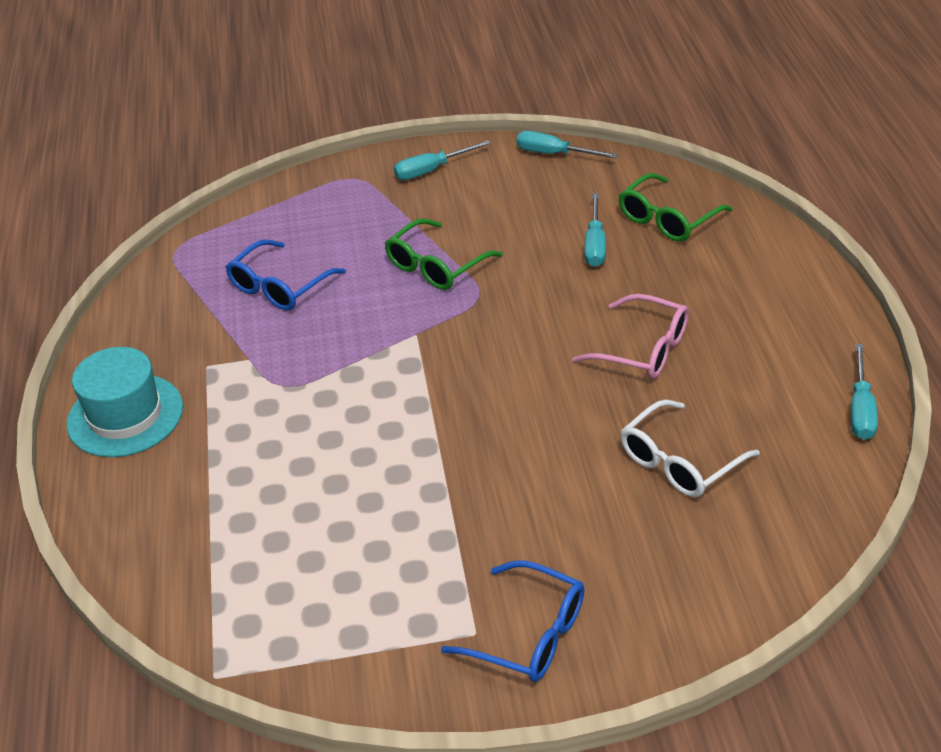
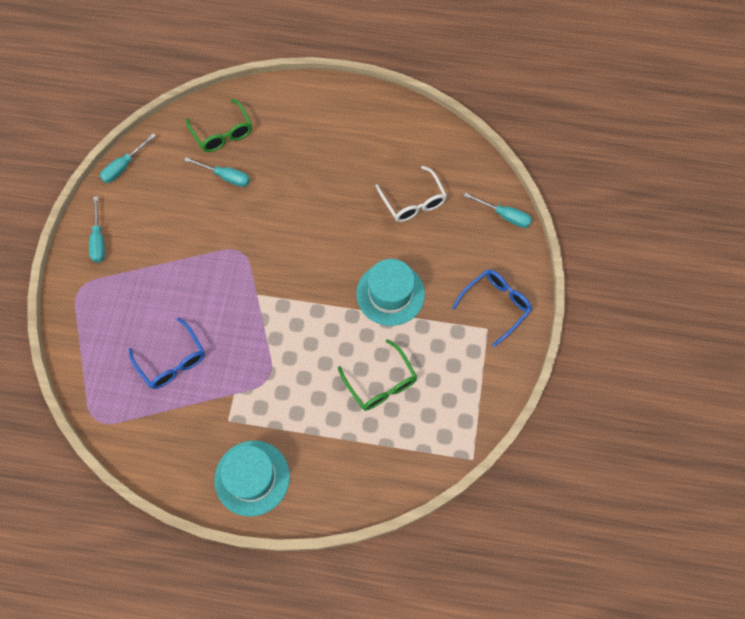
camera: 75 degrees left, 25 degrees up
green glasses [385,218,503,290] -> green glasses moved to [338,339,417,411]
pink glasses [572,294,689,378] -> none
turquoise screwdriver [851,344,878,440] -> turquoise screwdriver moved to [464,193,532,228]
none -> turquoise hat [356,259,425,326]

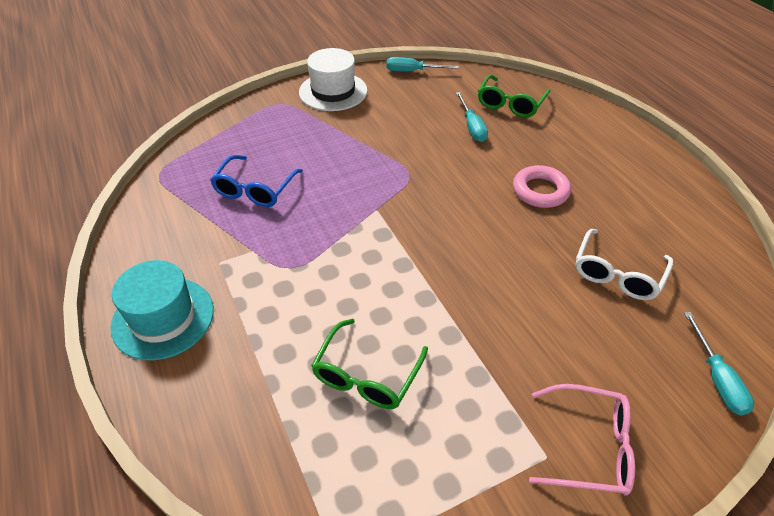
camera: 55 degrees right, 20 degrees down
turquoise screwdriver [89,197,105,263] -> white hat [299,48,368,111]
turquoise hat [356,259,425,326] -> none
blue glasses [452,270,532,347] -> pink glasses [529,384,635,496]
none -> pink ring [513,165,571,208]

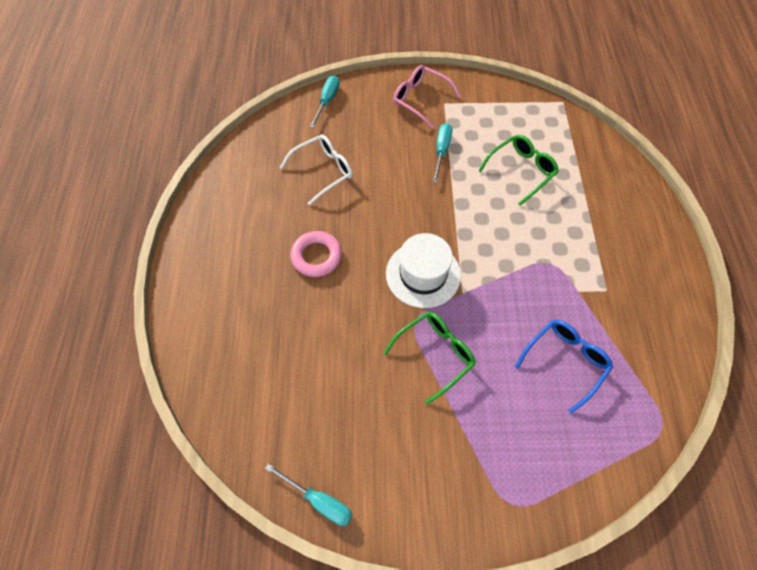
camera: 155 degrees left, 15 degrees up
turquoise hat [110,260,214,360] -> none
white hat [299,48,368,111] -> white hat moved to [386,233,461,308]
turquoise screwdriver [456,92,488,142] -> turquoise screwdriver moved to [433,123,453,183]
green glasses [478,75,550,118] -> green glasses moved to [383,311,476,404]

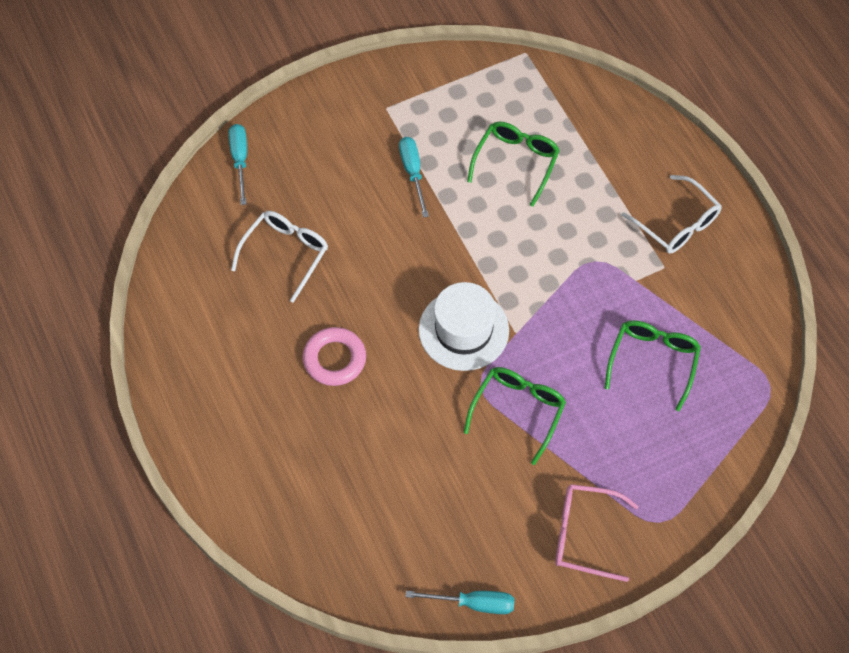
camera: 25 degrees left, 0 degrees up
pink glasses [393,65,461,128] -> pink glasses moved to [555,484,639,582]
blue glasses [515,320,613,413] -> green glasses [605,320,701,411]
none -> white glasses [622,175,722,254]

